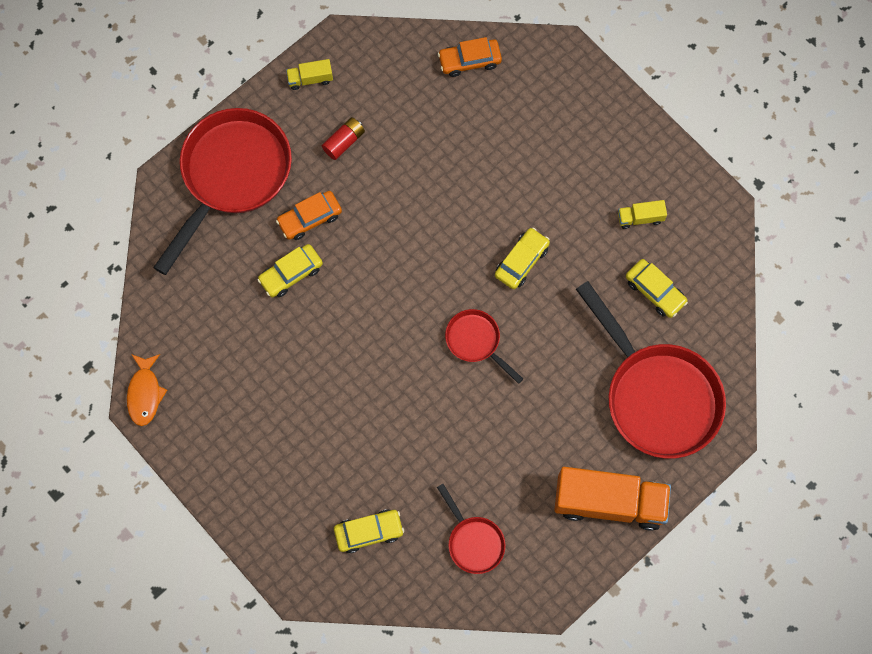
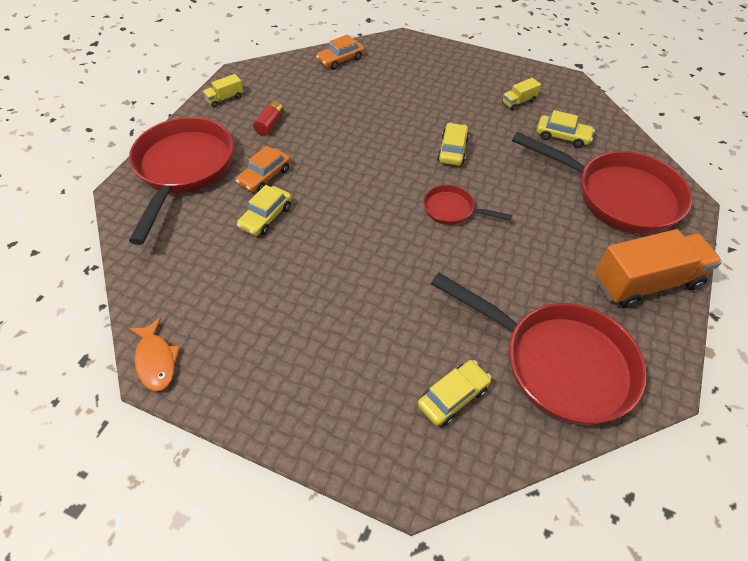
camera: 25 degrees left, 20 degrees down
red pan [437,484,506,574] -> red pan [431,272,646,425], size x2.10

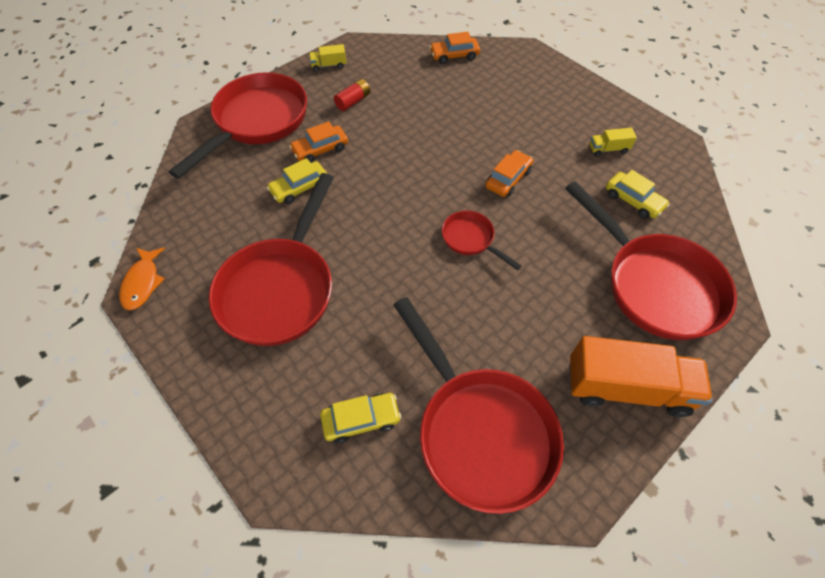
camera: 25 degrees right, 5 degrees up
yellow car [437,123,469,166] -> orange car [485,150,533,197]
none -> red pan [209,173,334,346]

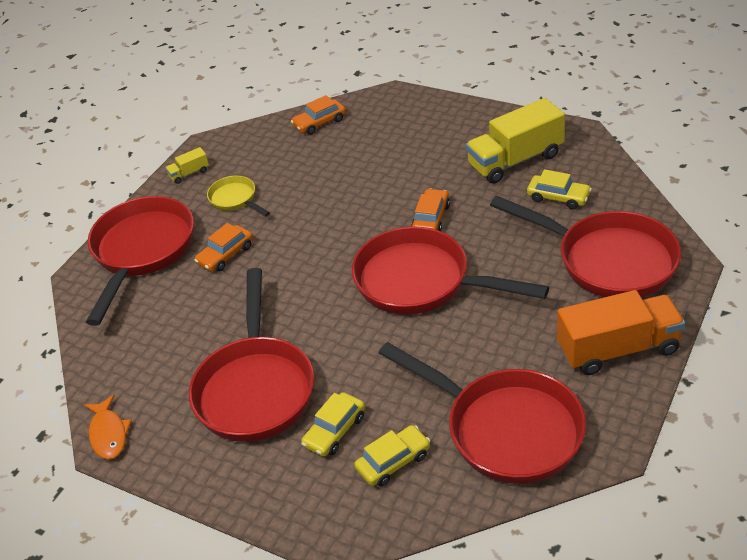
camera: 15 degrees left, 15 degrees down
yellow car [267,158,328,204] -> yellow car moved to [301,392,365,457]
red battery [334,79,370,111] -> yellow pan [207,176,270,216]
red pan [442,211,522,270] -> red pan [352,226,549,315], size x2.10
yellow truck [589,128,637,156] -> yellow truck [466,98,565,184], size x2.27

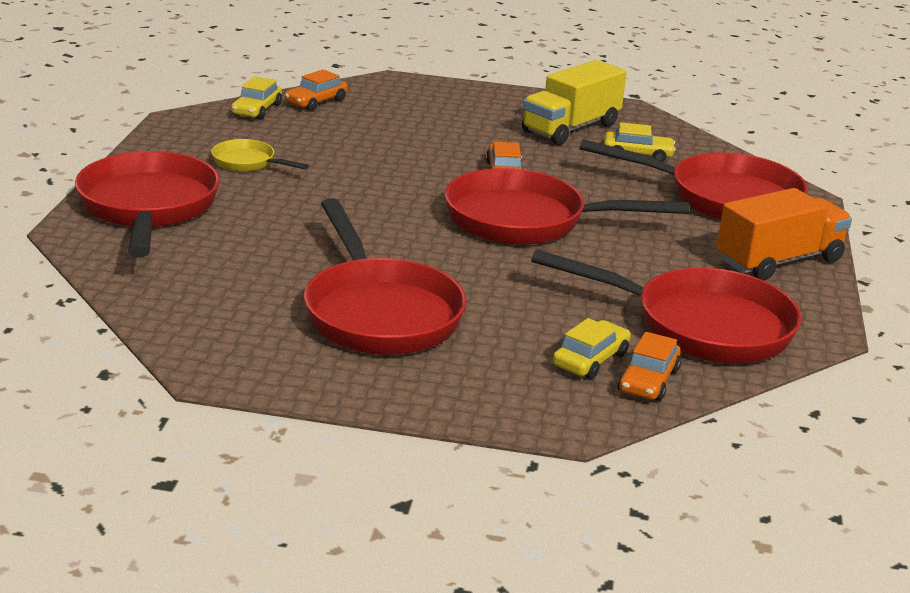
camera: 25 degrees left, 15 degrees down
orange fish [84,395,132,459] -> none
yellow truck [165,147,209,184] -> none
orange car [194,223,253,272] -> orange car moved to [618,332,681,401]
yellow car [301,392,365,457] -> yellow car moved to [231,76,282,120]

